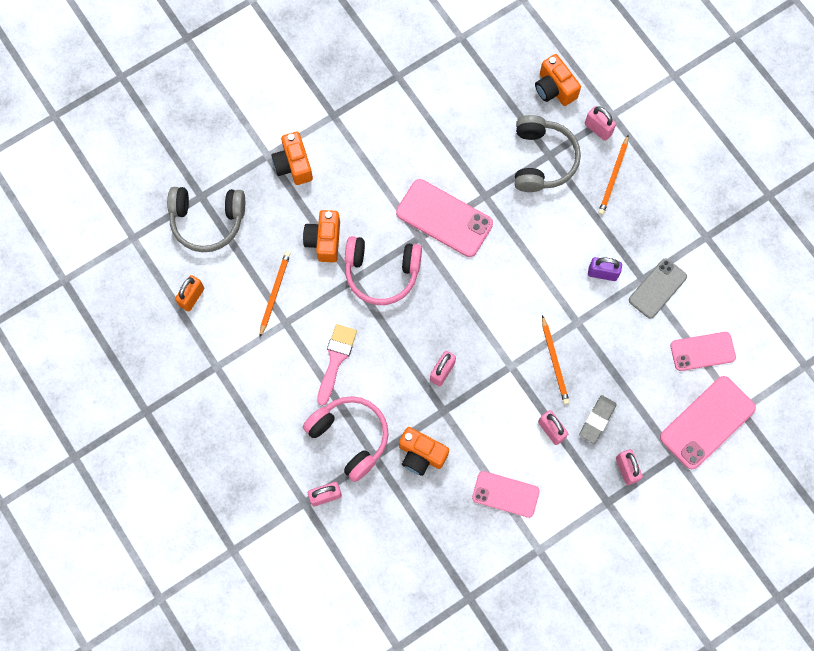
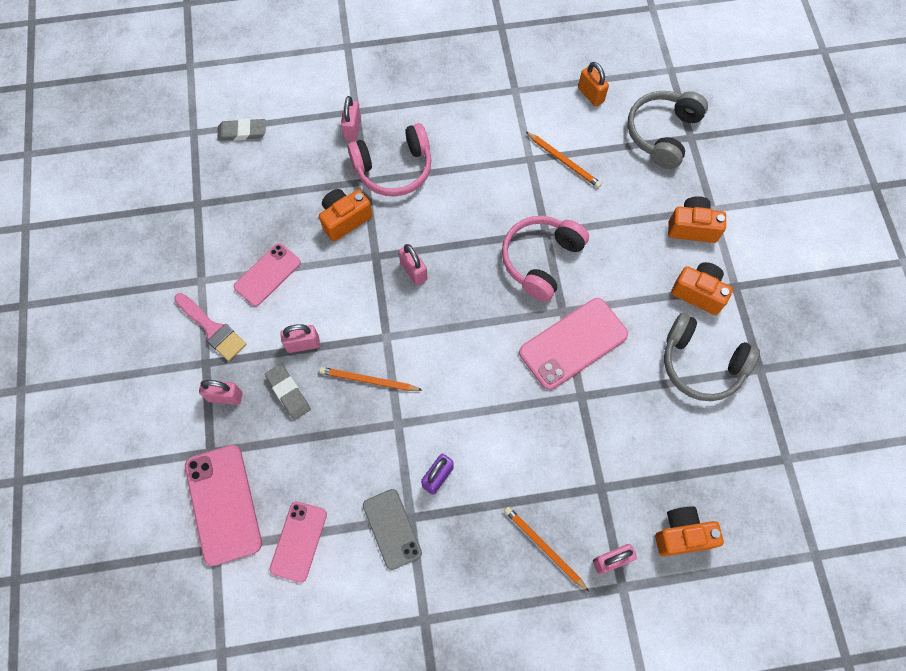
camera: 115 degrees right, 5 degrees down
orange camera [303,210,340,262] -> orange camera moved to [671,262,733,315]
pink brush [317,324,357,406] -> pink brush moved to [174,293,246,361]
grey headphones [514,115,581,192] -> grey headphones moved to [664,313,760,401]
none -> grey eraser [217,119,266,141]

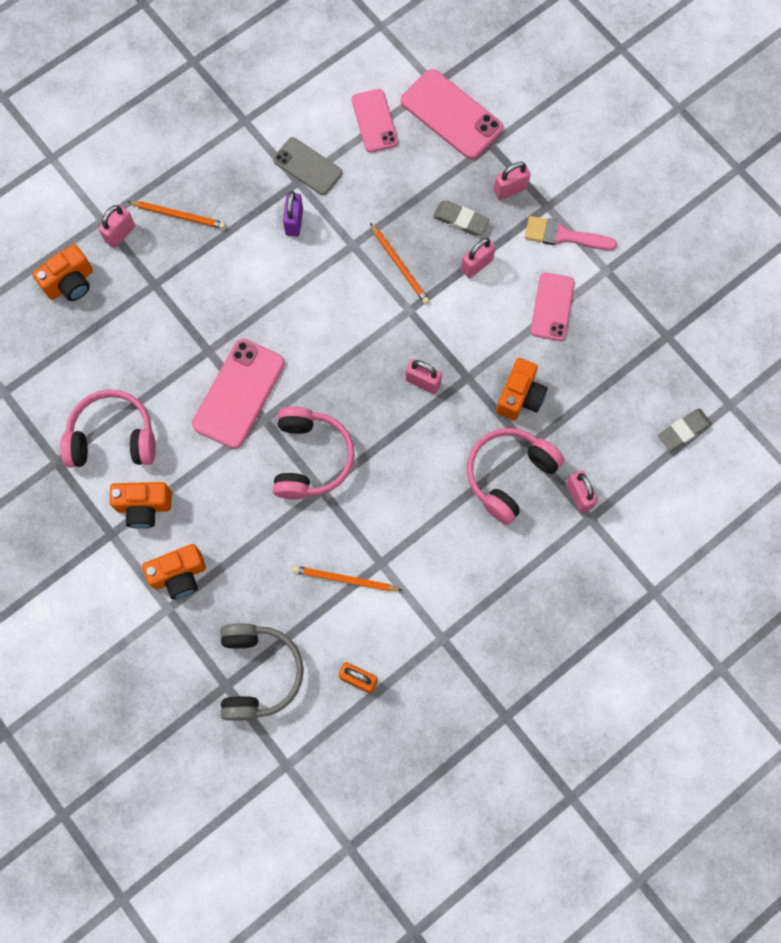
camera: 150 degrees right, 5 degrees up
orange pencil [319,367,422,391] -> orange pencil turned 75 degrees clockwise [370,223,430,304]
grey headphones [664,313,760,401] -> pink headphones [60,389,156,467]

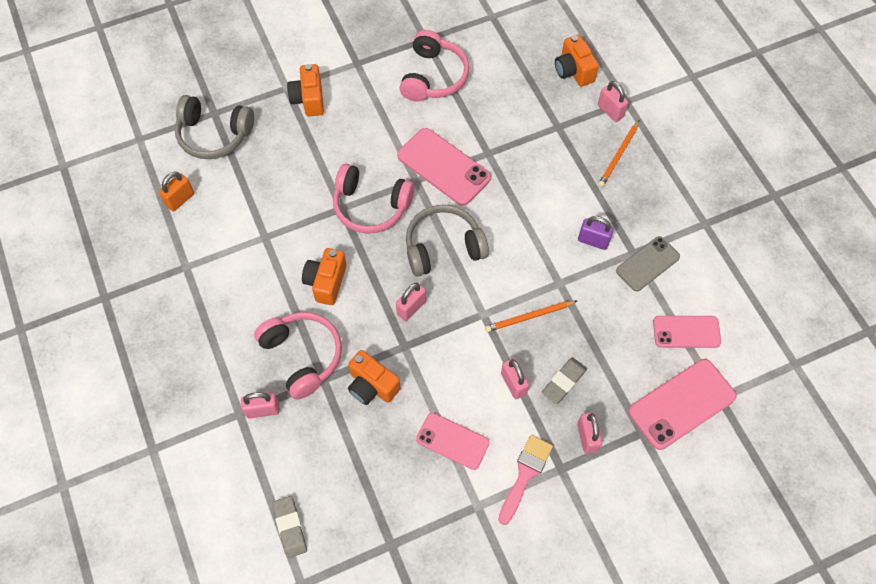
camera: 105 degrees right, 10 degrees down
orange camera [110,482,172,529] -> orange camera moved to [302,248,347,305]
orange pencil [293,566,403,591] -> none
none -> grey headphones [406,205,489,277]

